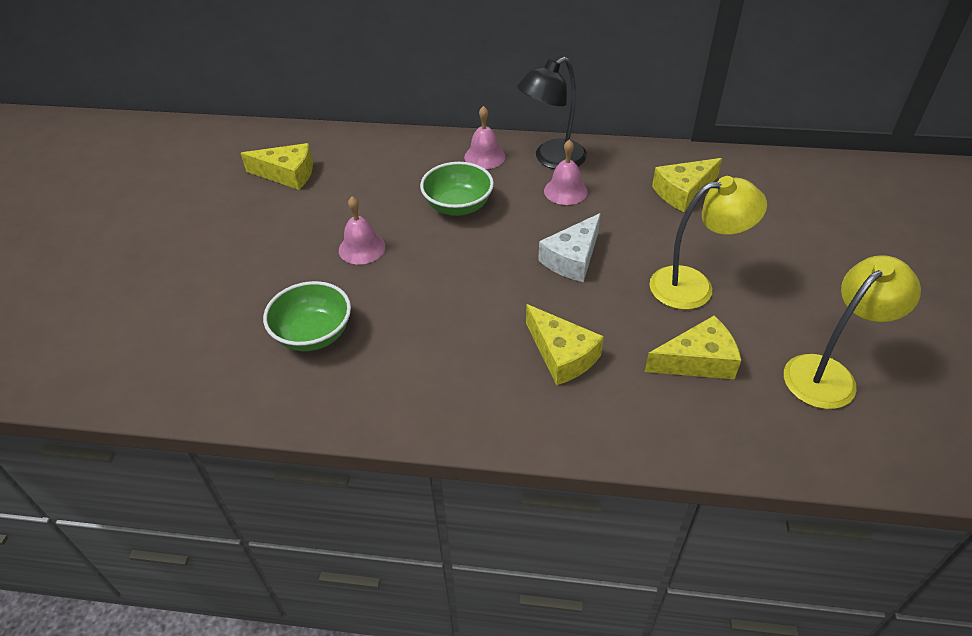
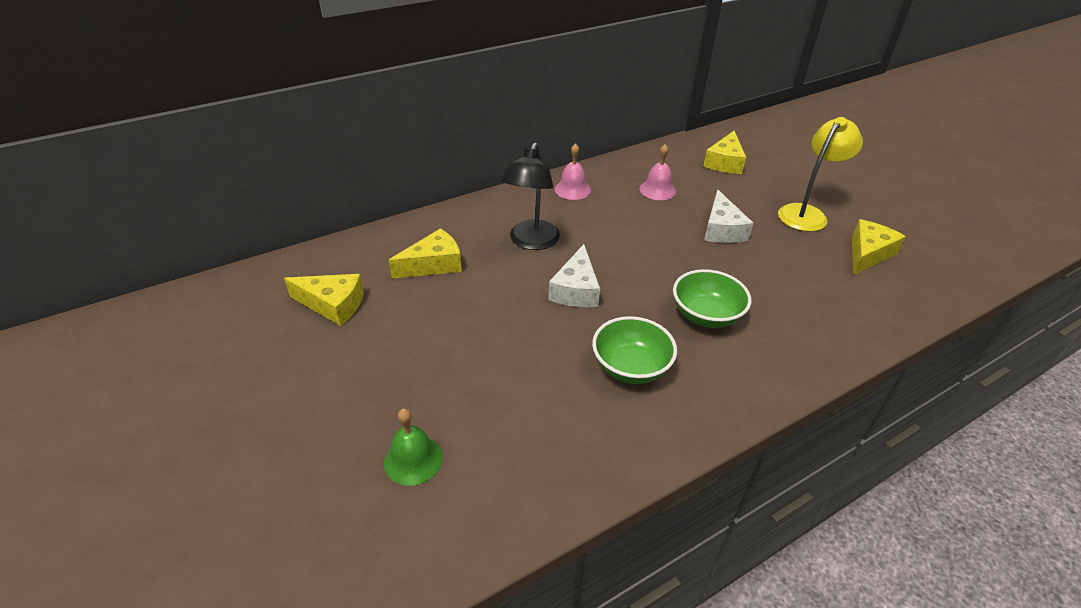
camera: 40 degrees left, 5 degrees down
pink bell [339,197,386,264] -> white cheese [548,244,600,307]
green bowl [420,162,494,216] -> green bowl moved to [673,269,751,328]
black lamp [517,57,587,169] -> black lamp moved to [501,142,560,250]
yellow cheese [526,304,604,385] -> yellow cheese moved to [284,274,364,326]
yellow lamp [784,255,921,409] -> none
none -> green bell [384,408,443,486]

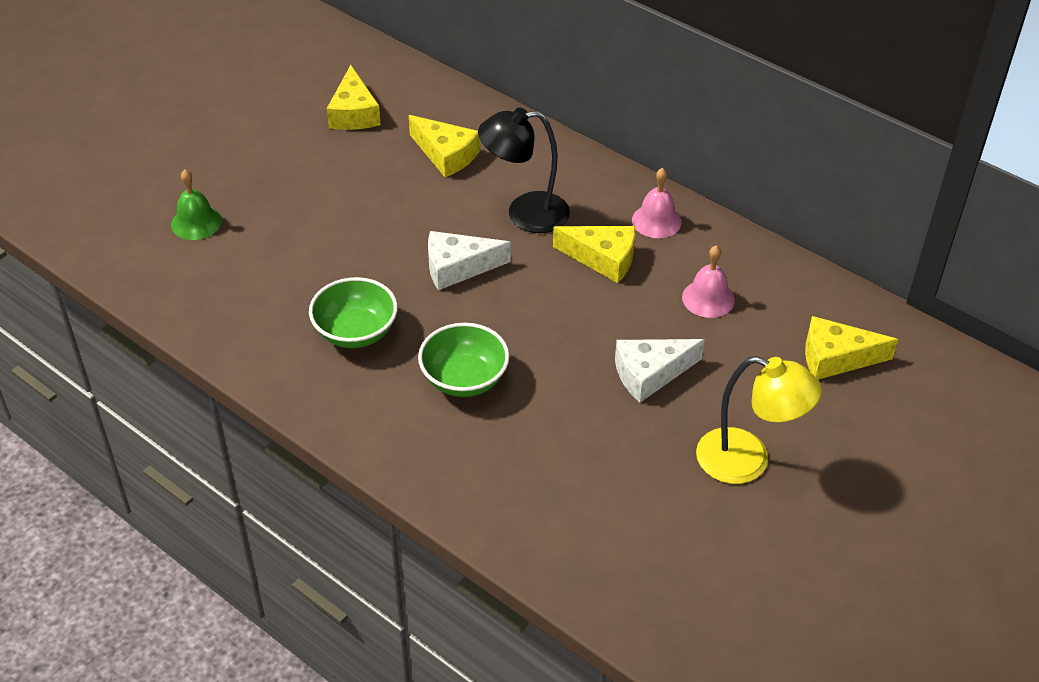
camera: 70 degrees right, 5 degrees up
yellow cheese [852,219,906,275] -> yellow cheese moved to [553,226,635,283]

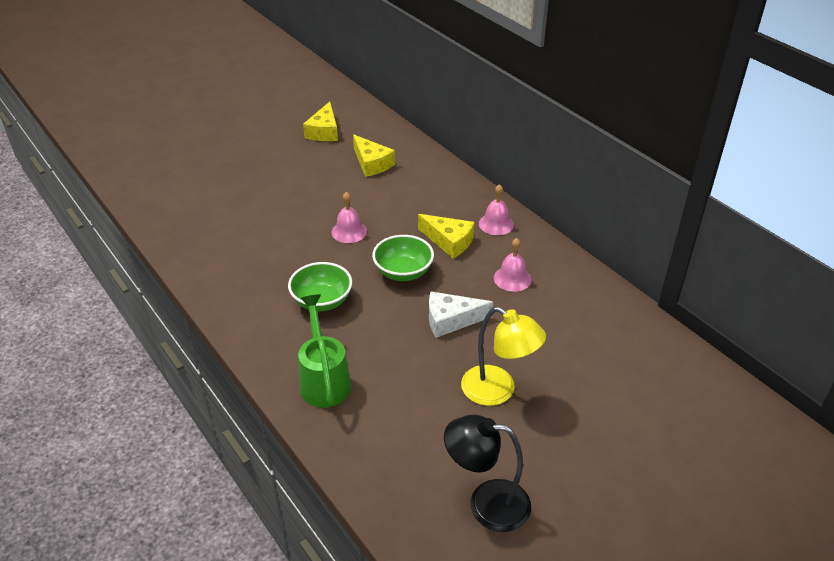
camera: 15 degrees right, 5 degrees down
green bell [171,169,222,240] -> none
green bowl [309,277,398,348] -> green bowl moved to [372,235,434,281]
white cheese [428,231,511,290] -> pink bell [332,192,367,243]
black lamp [478,108,570,233] -> black lamp moved to [444,415,531,532]
yellow cheese [805,316,899,380] -> none
none -> green watering can [298,294,351,408]

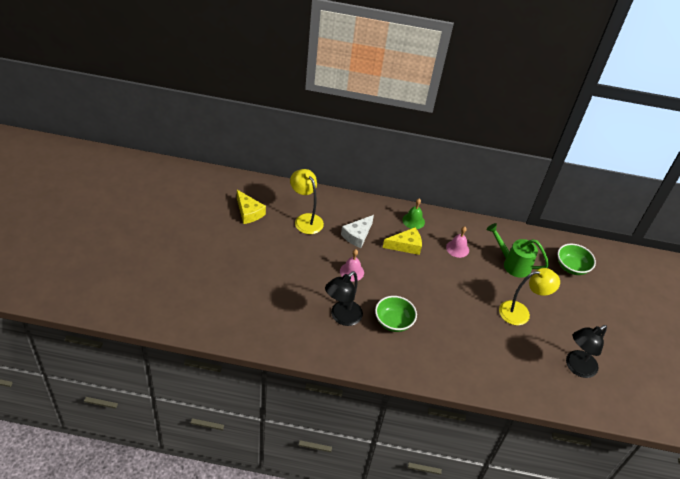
camera: 50 degrees left, 5 degrees up
green watering can [298,294,351,408] -> green watering can moved to [487,223,549,278]
yellow cheese [353,134,395,177] -> yellow lamp [290,169,324,234]
green bowl [372,235,434,281] -> green bowl moved to [558,243,596,275]
white cheese [429,292,493,338] -> white cheese moved to [341,215,374,248]
pink bell [479,184,514,235] -> green bell [402,199,425,229]
none -> black lamp [325,271,363,326]

